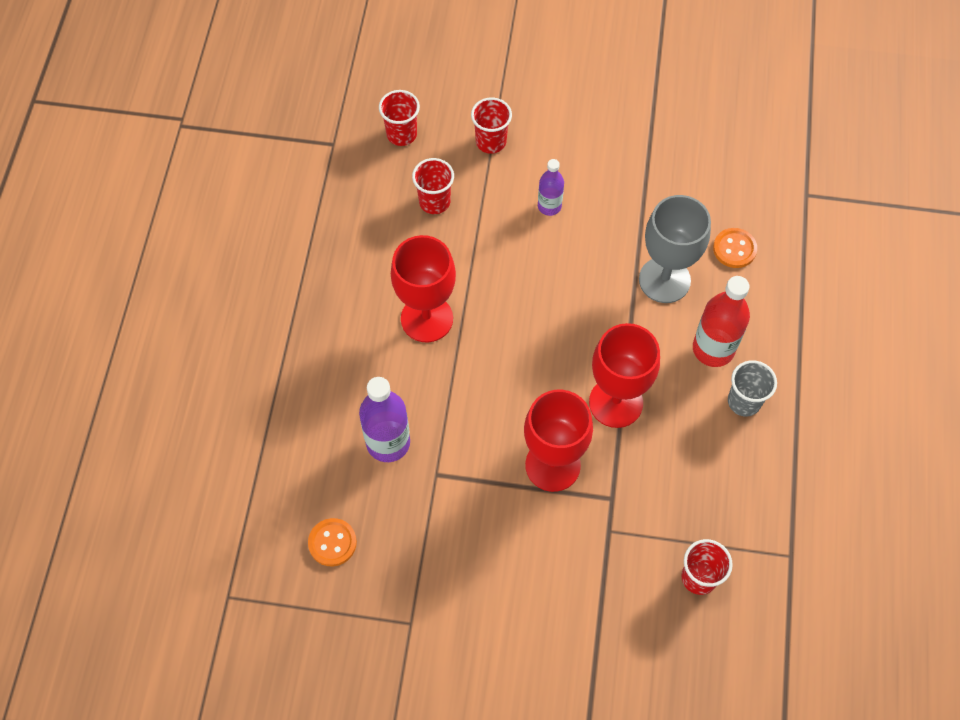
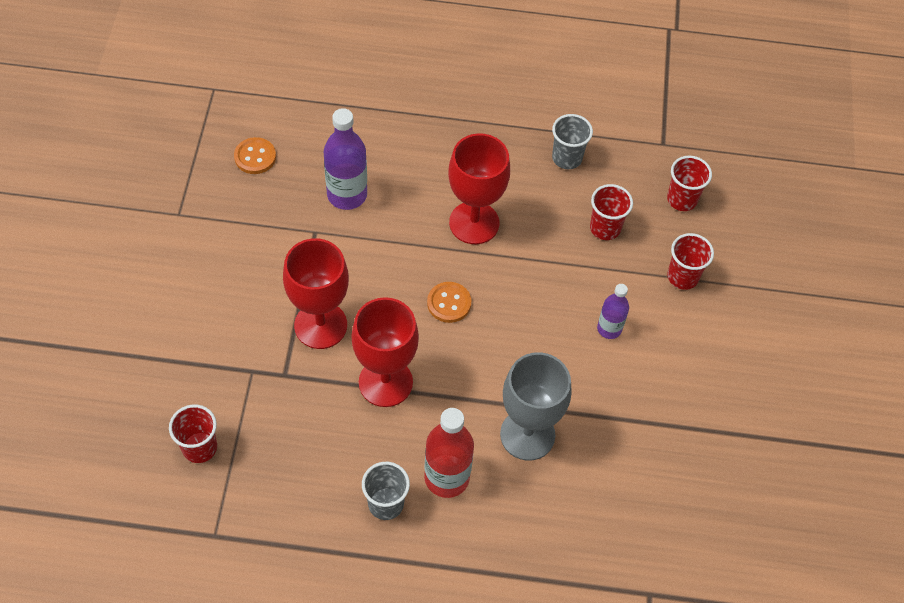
camera: 85 degrees right, 5 degrees down
orange button [713,228,757,268] -> orange button moved to [427,282,471,323]
none -> grey cup [552,114,593,169]

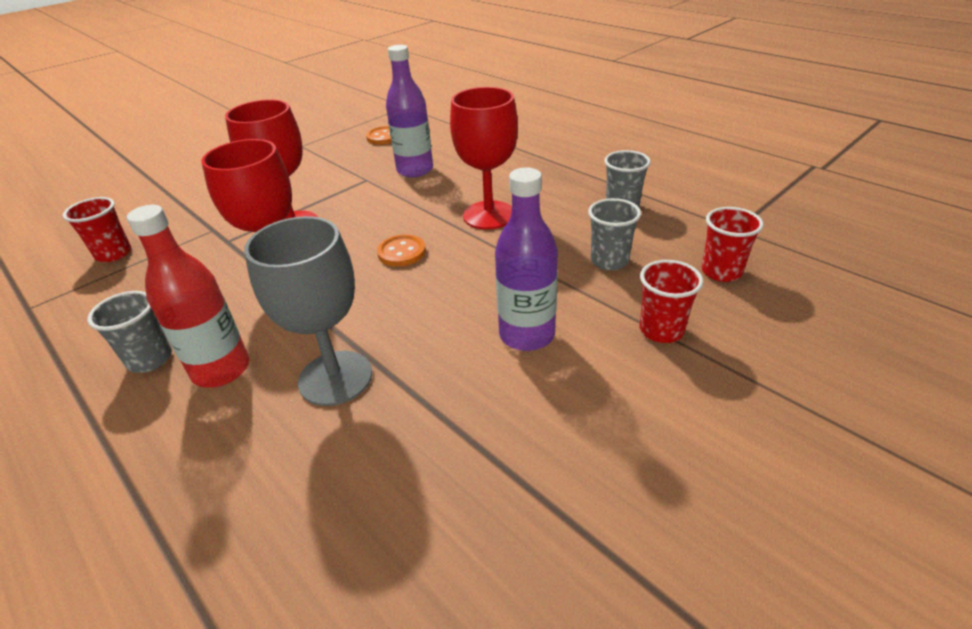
camera: 45 degrees right, 20 degrees down
red cup [590,184,633,240] -> grey cup [588,198,641,271]
purple bottle [597,284,629,339] -> purple bottle [495,167,558,351], size x1.68

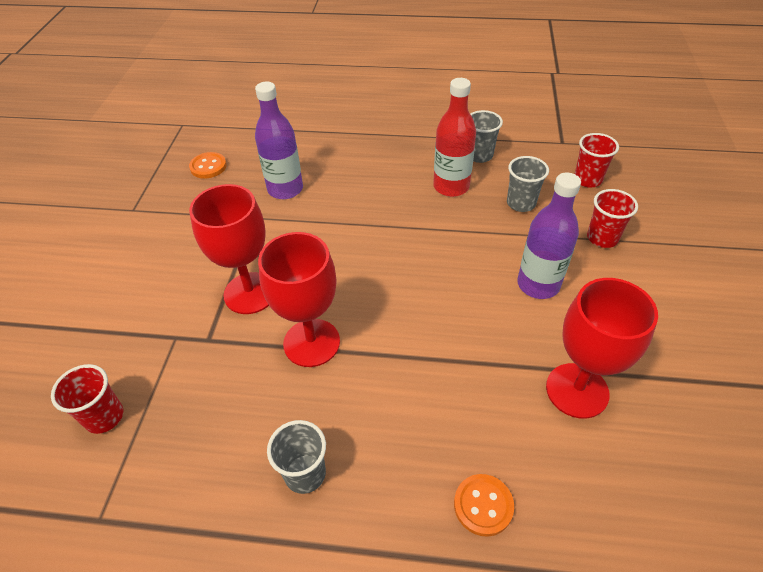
camera: 40 degrees left, 10 degrees up
red bottle [127,205,249,388] -> red bottle moved to [433,78,476,197]
grey goblet [244,216,372,406] -> none
orange button [377,234,426,267] -> orange button moved to [454,474,514,537]
red goblet [450,87,518,230] -> red goblet moved to [546,278,658,419]

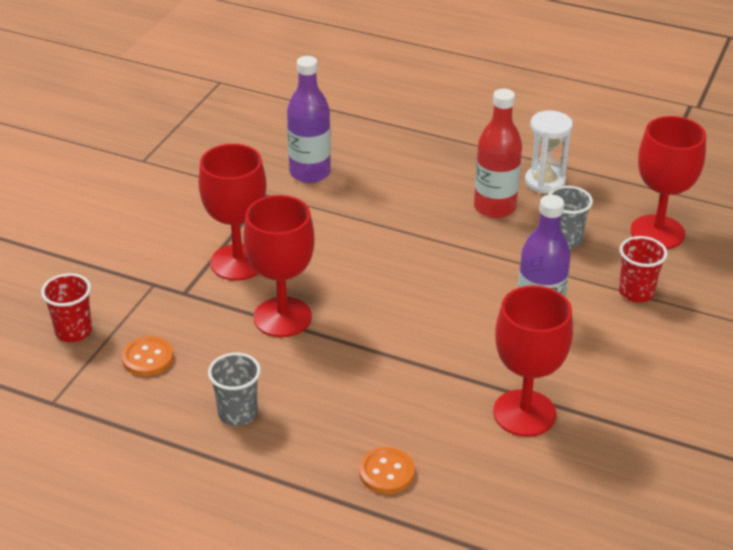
camera: 15 degrees right, 10 degrees down
orange button [189,152,227,179] -> orange button moved to [122,336,174,376]
grey cup [471,110,503,163] -> white hourglass [525,111,573,194]
red cup [575,133,619,188] -> red goblet [630,116,706,249]

